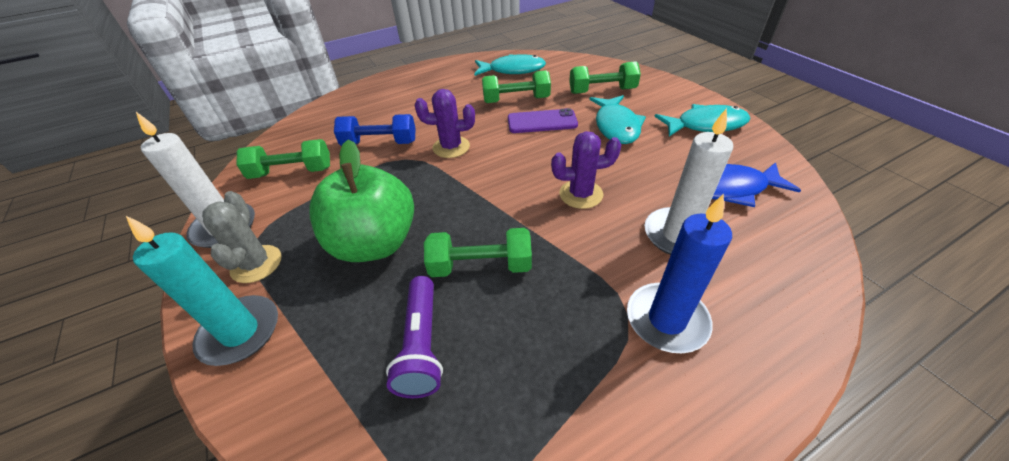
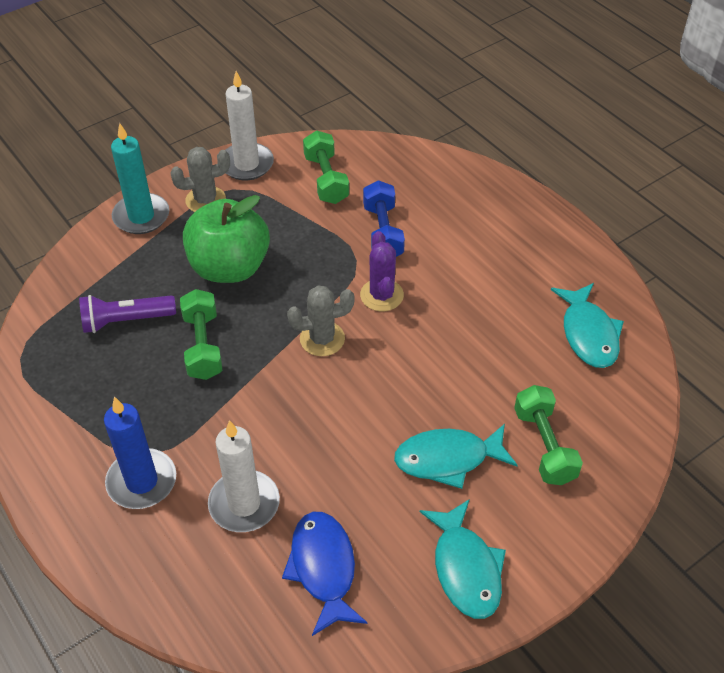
camera: 80 degrees right, 5 degrees up
green dumbbell [482,70,551,103] -> none
purple phone [508,108,578,133] -> none
purple cactus [551,131,621,209] -> none
none -> grey cactus [287,285,354,356]

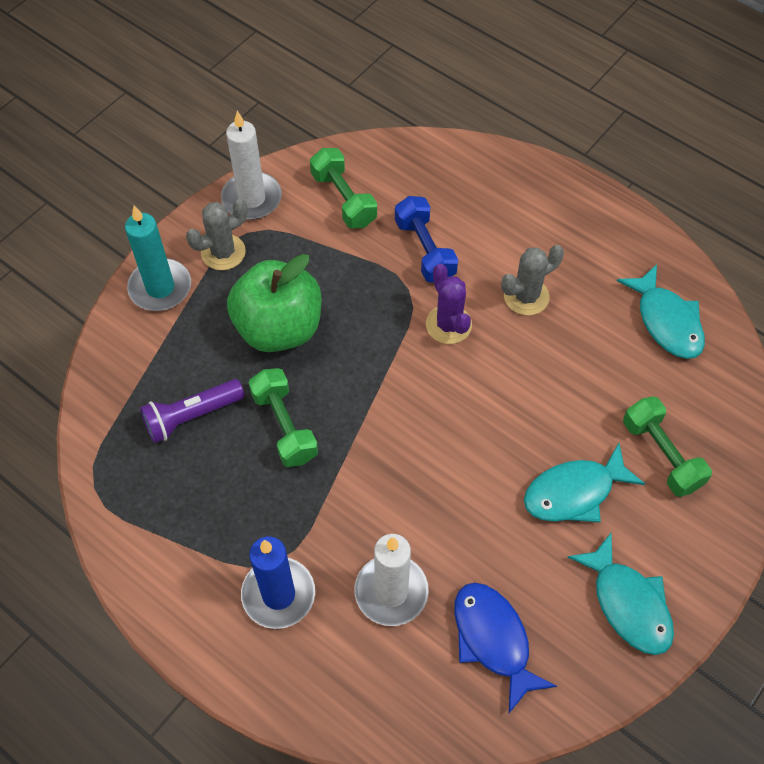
camera: 15 degrees left, 10 degrees up
grey cactus [287,285,354,356] -> grey cactus moved to [501,245,564,316]

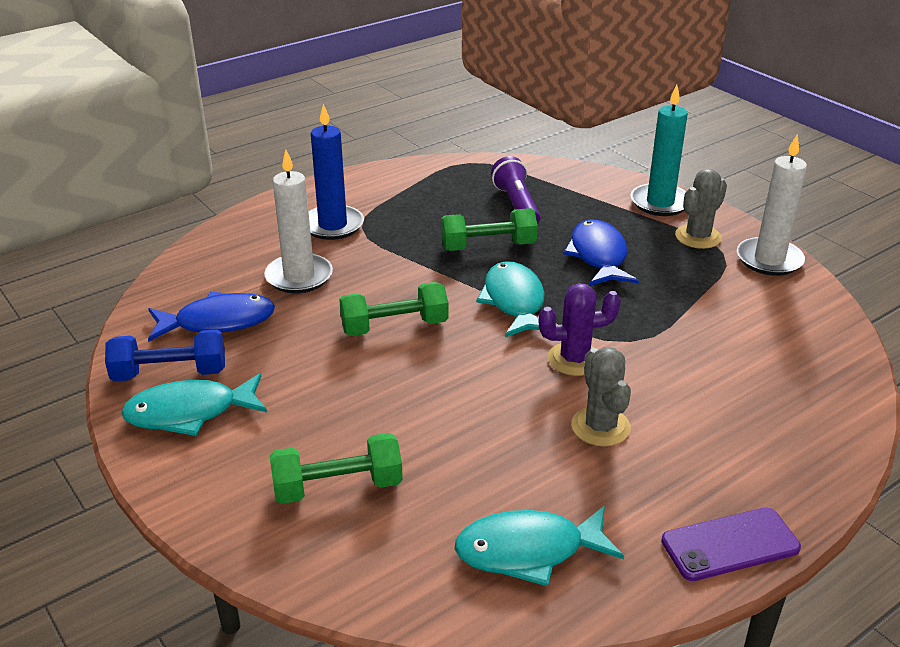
camera: 105 degrees right, 25 degrees down
grey cactus [186,199,247,270] -> grey cactus turned 60 degrees clockwise [675,169,727,249]
green apple [227,254,321,352] -> blue fish [563,219,639,286]
green dumbbell [310,148,377,228] -> green dumbbell moved to [339,282,448,336]
blue dumbbell [395,196,458,283] -> blue dumbbell moved to [105,329,225,381]
turquoise fish [524,443,645,522] -> turquoise fish moved to [476,261,545,337]
none -> purple phone [661,507,801,581]

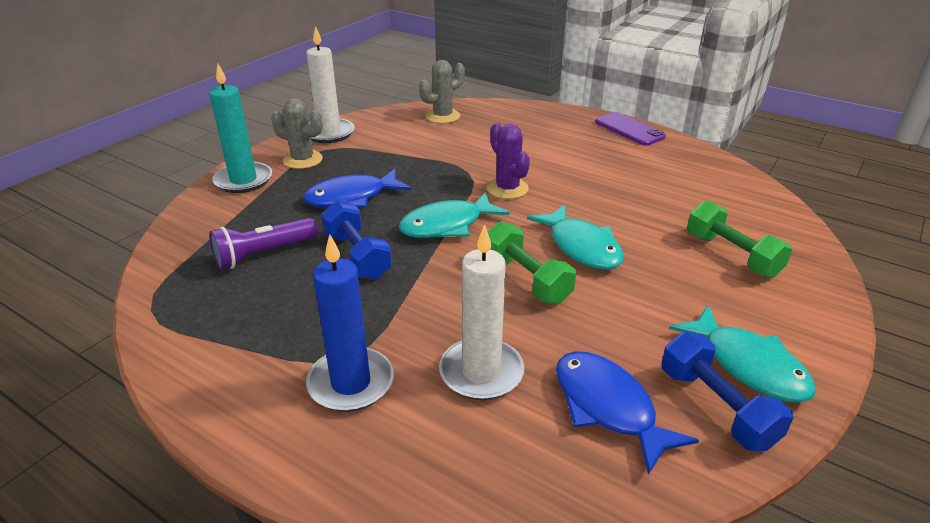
camera: 110 degrees left, 0 degrees up
green dumbbell [441,208,538,251] -> blue dumbbell [321,200,392,280]
turquoise fish [454,506,624,586] -> turquoise fish moved to [527,204,624,270]
grey cactus [571,347,631,446] -> grey cactus moved to [419,60,465,124]

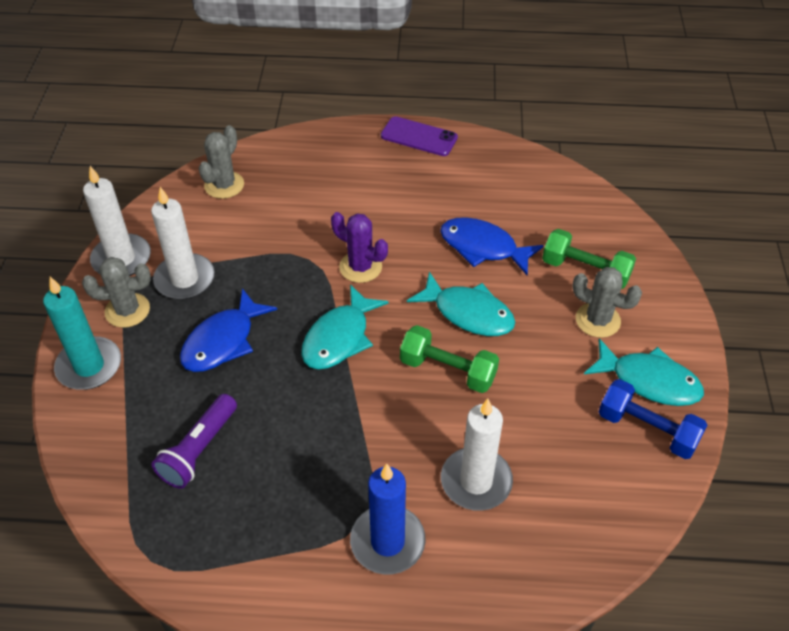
camera: 30 degrees left, 15 degrees up
blue dumbbell [321,200,392,280] -> none
blue fish [556,351,699,475] -> blue fish moved to [440,217,544,275]
none -> white candle [151,187,215,300]
none -> grey cactus [572,267,642,338]

